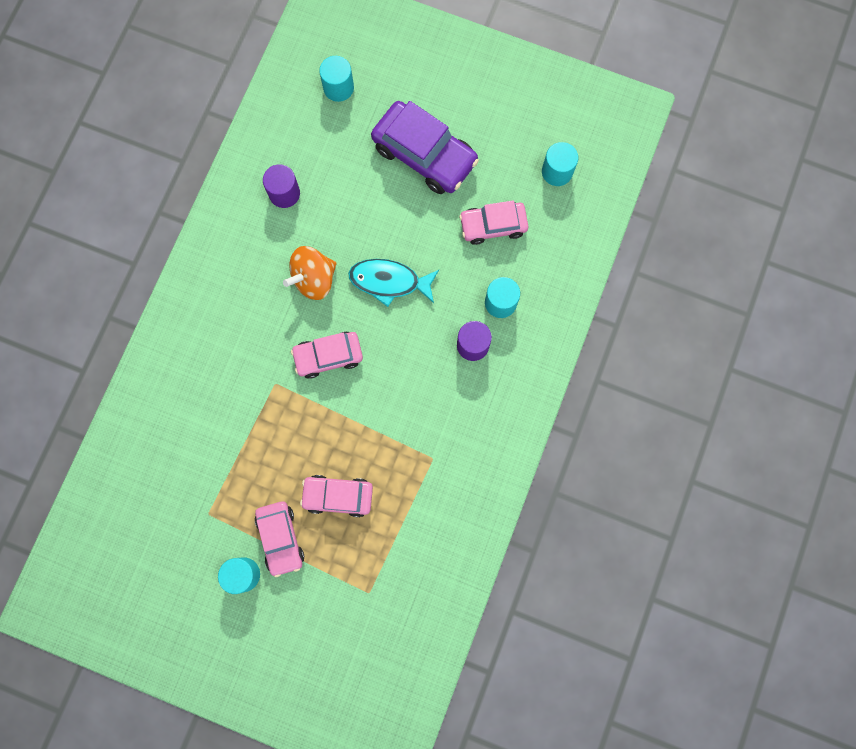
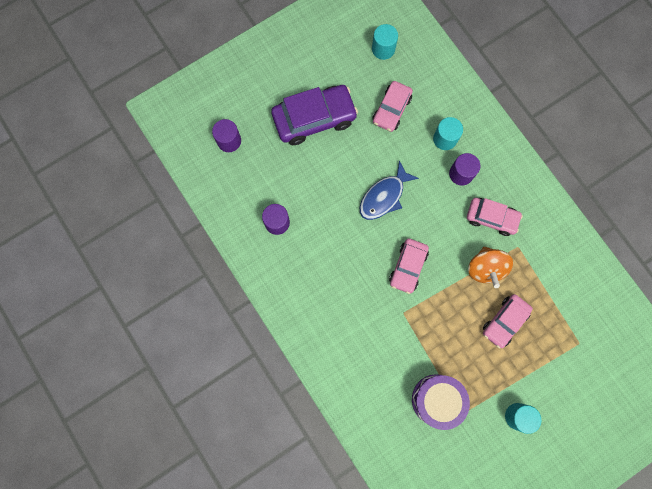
camera: 55 degrees left, 0 degrees up
pink car [255,501,304,577] -> pink car moved to [467,198,523,236]
orange spinning top [283,246,337,300] -> orange spinning top moved to [468,247,513,288]
turquoise cylinder [319,56,354,102] -> purple cylinder [212,119,241,152]
turquoise fish [348,259,439,307] -> blue fish [360,161,419,220]
none -> purple drum [412,374,470,430]

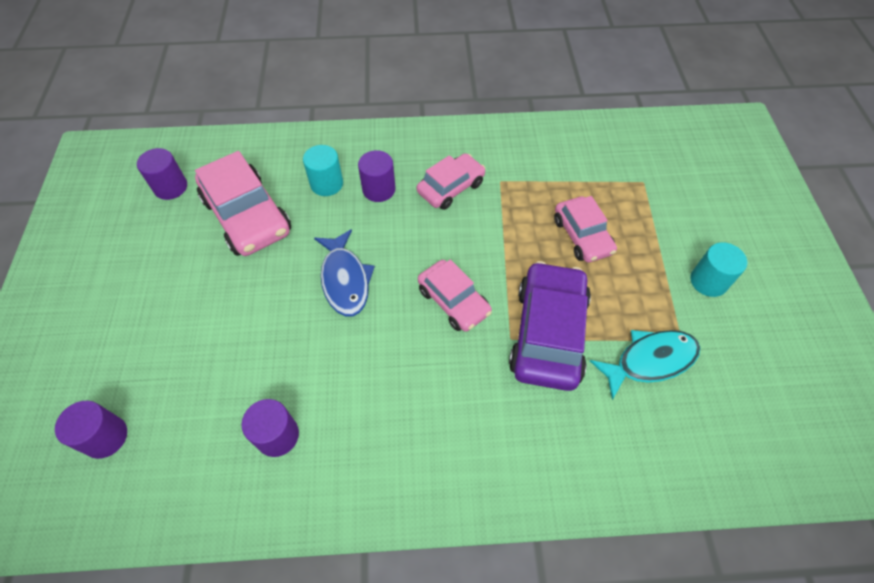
camera: 60 degrees left, 20 degrees down
purple car [271,85,358,145] -> purple car moved to [509,261,591,391]
turquoise cylinder [372,24,398,60] -> purple cylinder [137,148,187,200]
pink car [372,81,413,132] -> pink car [195,151,291,256], size x1.60
purple drum [412,374,470,430] -> turquoise fish [590,330,700,400]
orange spinning top [468,247,513,288] -> none

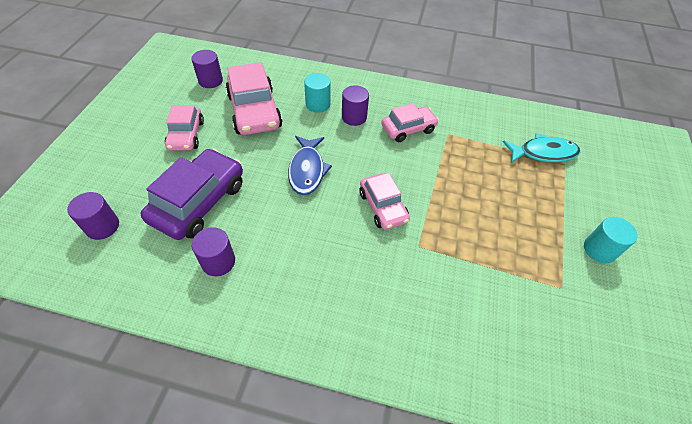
camera: 15 degrees right, 5 degrees down
purple car [509,261,591,391] -> purple car moved to [141,148,243,240]
pink car [554,196,617,263] -> pink car moved to [165,105,204,151]
turquoise fish [590,330,700,400] -> turquoise fish moved to [503,133,580,163]

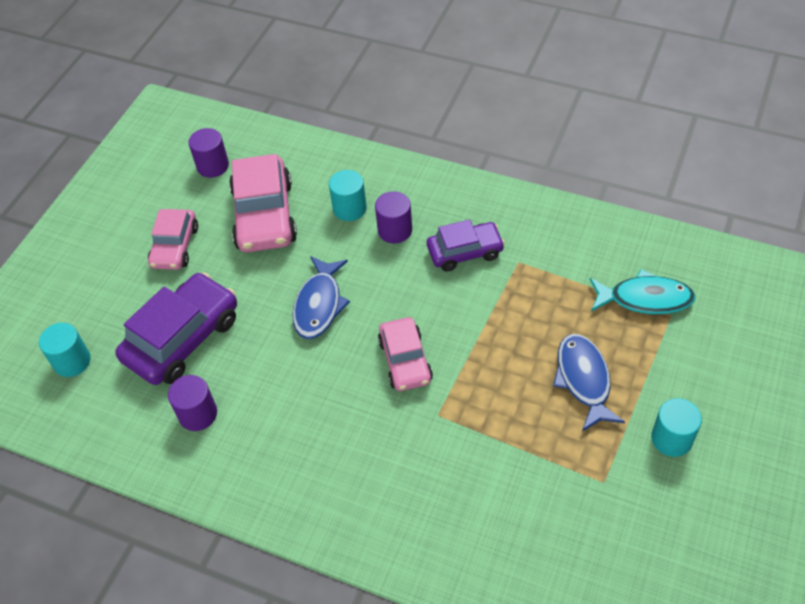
camera: 15 degrees right, 0 degrees up
purple cylinder [67,192,119,240] -> turquoise cylinder [39,323,91,377]
pink car [381,103,439,142] -> purple car [427,219,505,272]
none -> blue fish [553,334,625,431]

